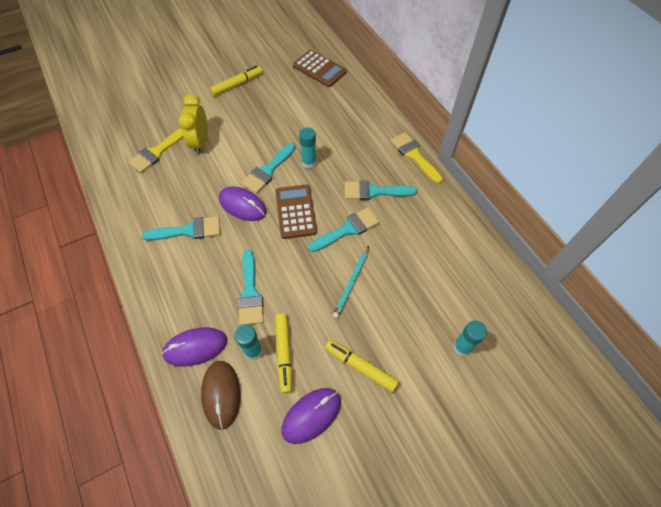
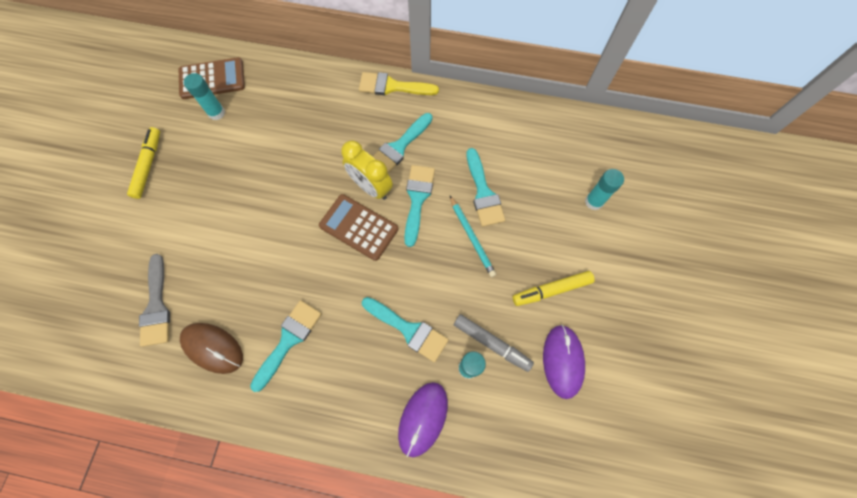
camera: 50 degrees left, 10 degrees up
yellow brush [128,128,184,173] -> grey brush [139,254,170,347]
yellow clock [179,94,208,154] -> yellow clock moved to [341,141,393,200]
brown mouse [201,361,240,430] -> brown mouse moved to [180,323,243,374]
purple mouse [219,186,266,221] -> none
turquoise brush [241,143,295,194] -> turquoise brush moved to [467,148,505,227]
yellow marker [275,314,292,394] -> grey marker [454,314,534,372]
turquoise glue stick [299,127,317,169] -> turquoise glue stick moved to [184,73,225,120]

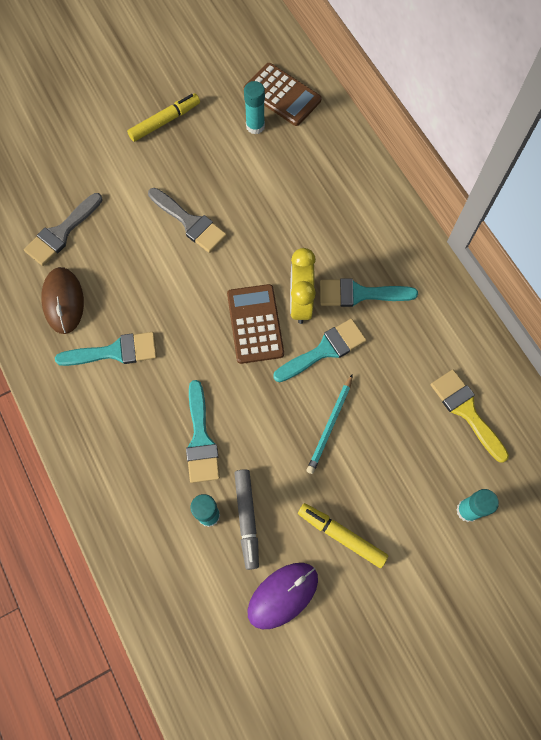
camera: 50 degrees right, 0 degrees up
yellow brush [359,72,439,95] -> yellow brush moved to [431,370,509,463]
purple mouse [398,382,448,457] -> none
turquoise brush [467,148,505,227] -> none
none -> grey brush [148,188,227,253]

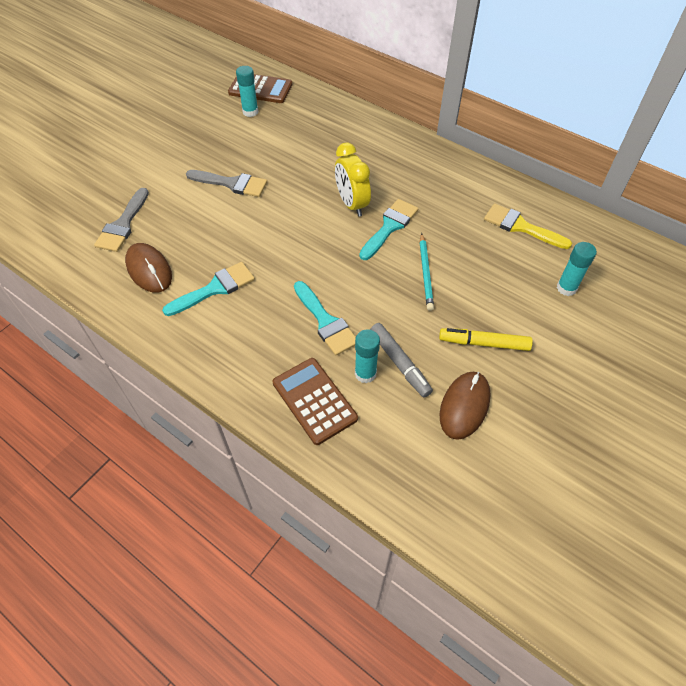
camera: 25 degrees left, 15 degrees down
yellow marker [127,93,200,142] -> none
brown calculator [227,284,284,364] -> brown calculator moved to [273,358,358,445]
purple mouse [248,563,318,629] -> brown mouse [440,372,491,440]
turquoise brush [320,278,418,307] -> none

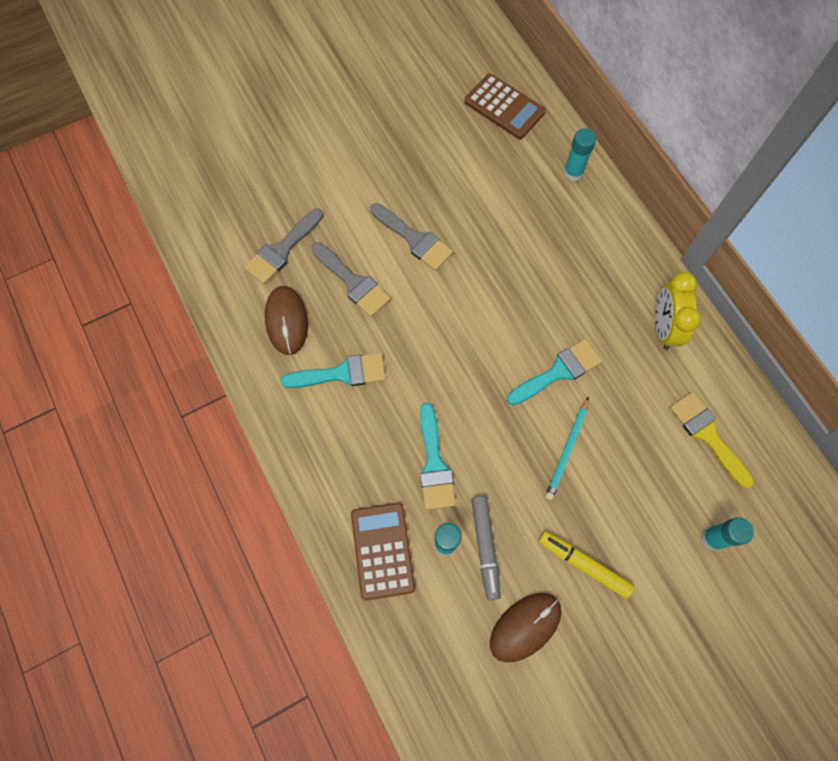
camera: 25 degrees right, 15 degrees up
turquoise glue stick [236,66,258,117] -> turquoise glue stick moved to [563,128,596,182]
yellow clock [335,143,371,217] -> yellow clock moved to [655,272,701,350]
none -> grey brush [311,242,391,317]

